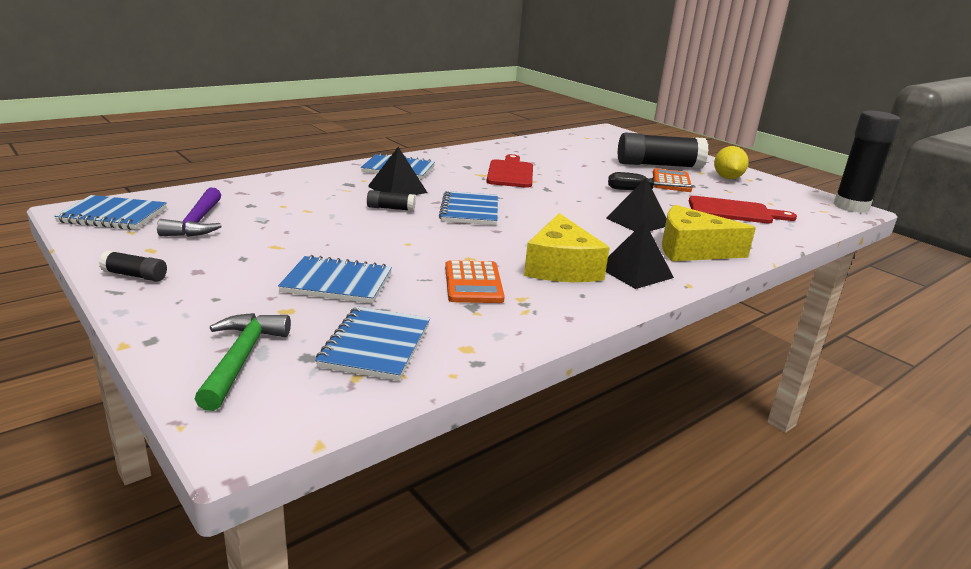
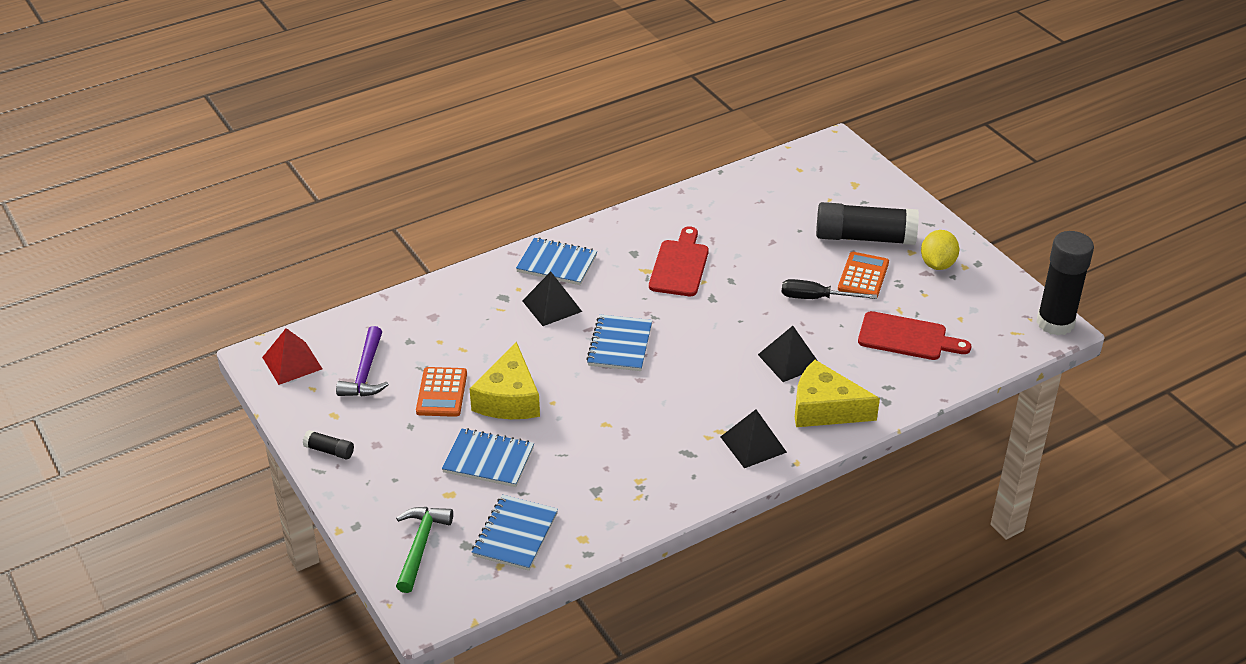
camera: 10 degrees right, 15 degrees up
blue notebook [54,195,167,230] -> red pyramid [262,328,322,385]
black glue stick [367,190,416,211] -> none
orange calculator [445,260,505,303] -> orange calculator moved to [416,367,467,417]
yellow cheese [524,213,610,282] -> yellow cheese moved to [470,342,540,419]

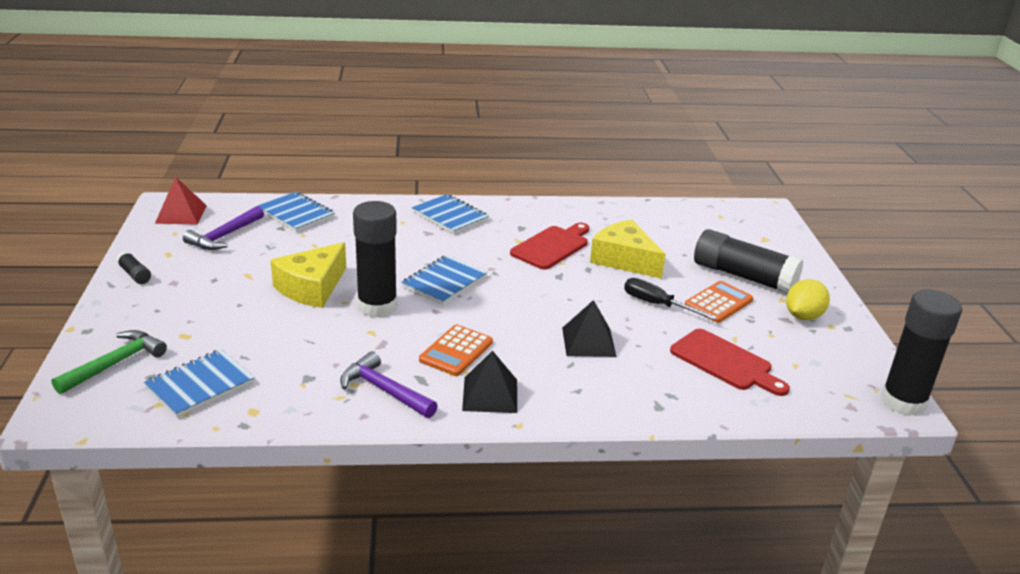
camera: 25 degrees right, 10 degrees down
orange calculator [416,367,467,417] -> orange calculator moved to [419,325,493,376]
blue notebook [442,428,534,487] -> blue notebook moved to [258,192,335,232]
black pyramid [522,272,582,326] -> none
yellow cheese [795,360,880,427] -> yellow cheese moved to [590,219,666,279]
none -> purple hammer [340,351,438,418]
none -> black glue stick [353,201,397,317]

